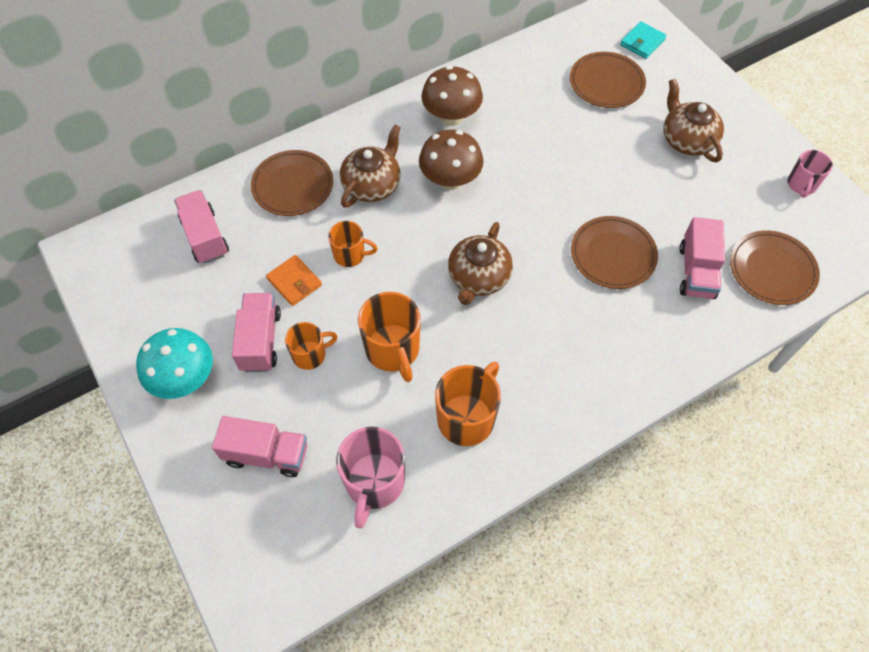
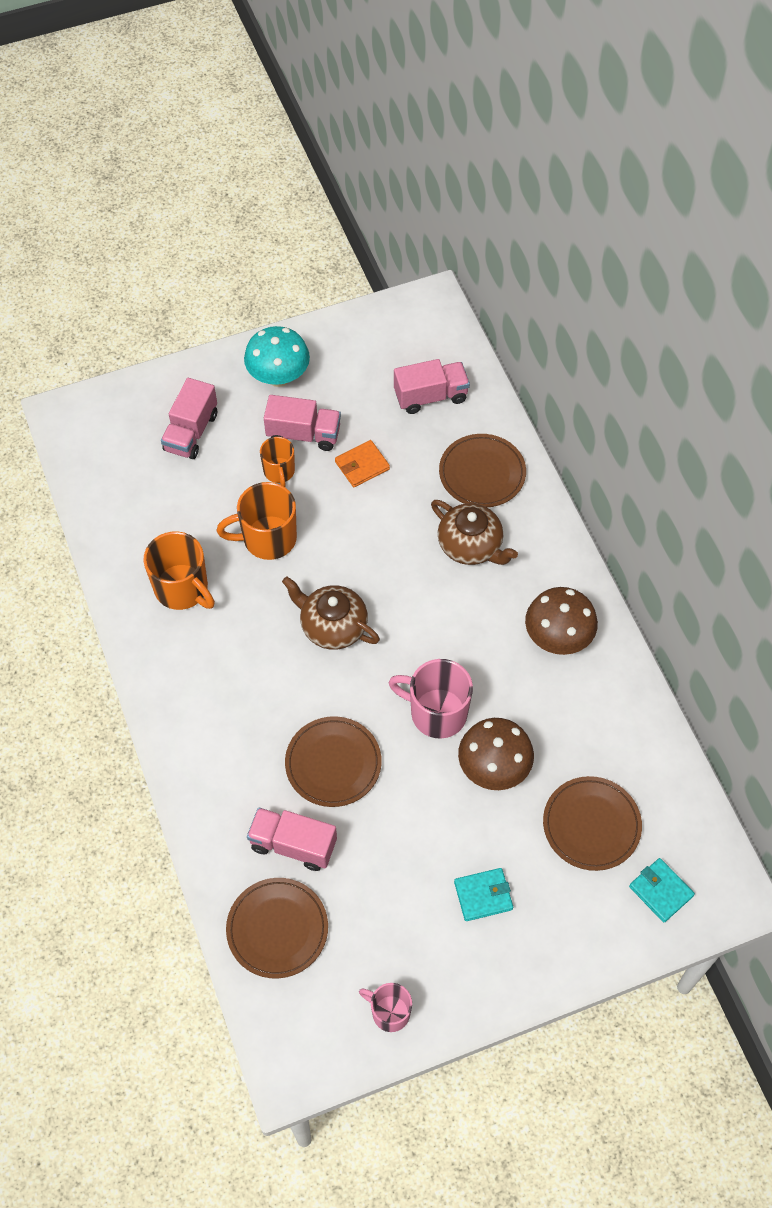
camera: 100 degrees right, 0 degrees up
orange mug [328,221,378,267] -> none
pink mug [336,427,405,529] -> pink mug moved to [388,659,473,739]
brown mushroom [419,129,483,190] -> brown mushroom moved to [458,718,534,790]
brown teapot [664,79,724,162] -> turquoise wallet [454,868,513,921]

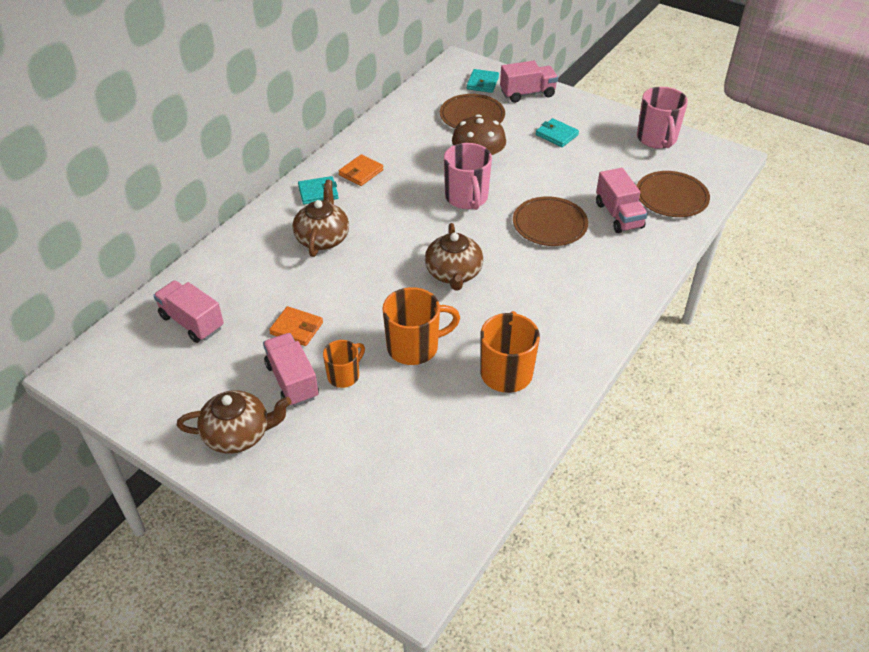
camera: 125 degrees left, 15 degrees down
pink truck [161,378,217,459] -> pink truck moved to [500,61,558,103]
orange mug [217,482,297,560] -> orange mug turned 60 degrees counterclockwise [382,287,460,365]
turquoise mushroom [244,326,310,387] -> brown teapot [177,390,292,453]
pink mug [359,983,412,1032] -> pink mug [637,87,688,149], size x1.65
brown plate [439,434,526,507] -> none
brown mushroom [525,587,598,655] -> orange wallet [339,154,384,186]
none -> turquoise wallet [298,176,339,205]

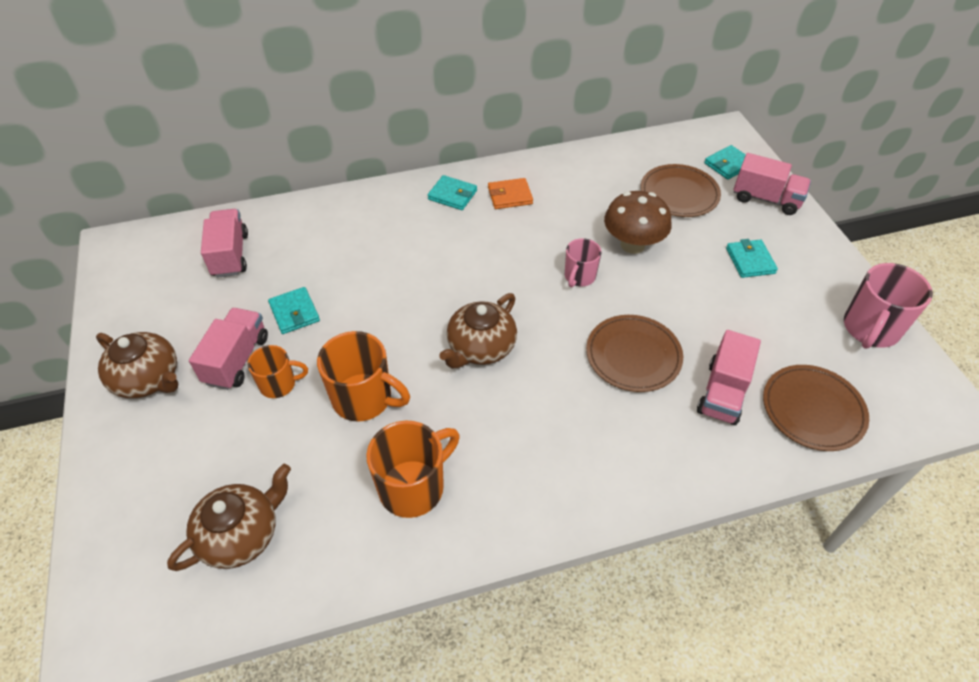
camera: 40 degrees right, 5 degrees up
orange wallet [269,306,323,346] -> turquoise wallet [268,287,320,334]
brown teapot [292,180,349,257] -> brown teapot moved to [167,464,291,571]
pink mug [444,143,492,210] -> pink mug [565,238,601,287], size x0.61

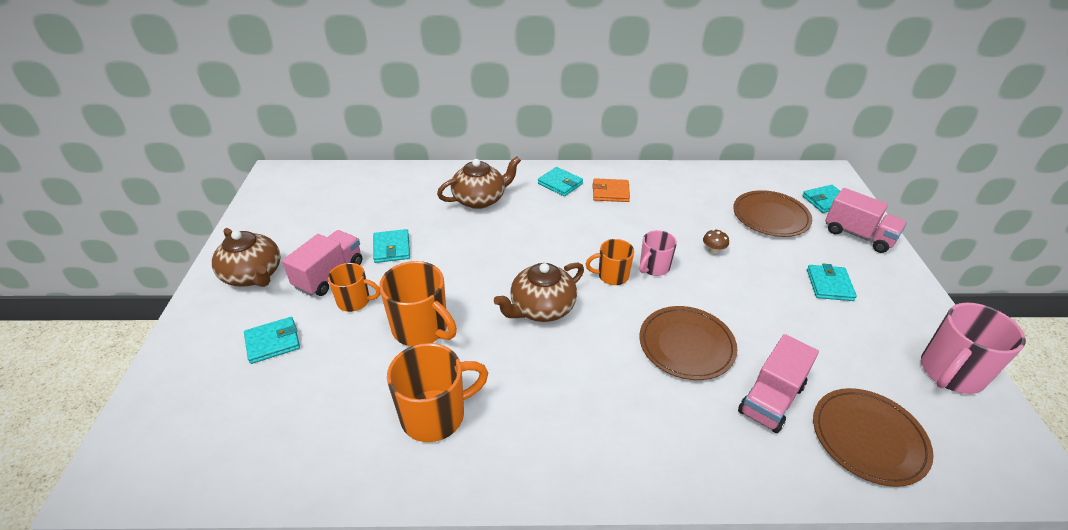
camera: 15 degrees right, 10 degrees down
brown teapot [167,464,291,571] -> brown teapot moved to [437,156,521,209]
pink truck [201,209,248,278] -> none
brown mushroom [604,191,672,254] -> brown mushroom [703,229,729,254], size x0.41
none -> turquoise wallet [244,317,300,364]
none -> orange mug [585,239,634,285]

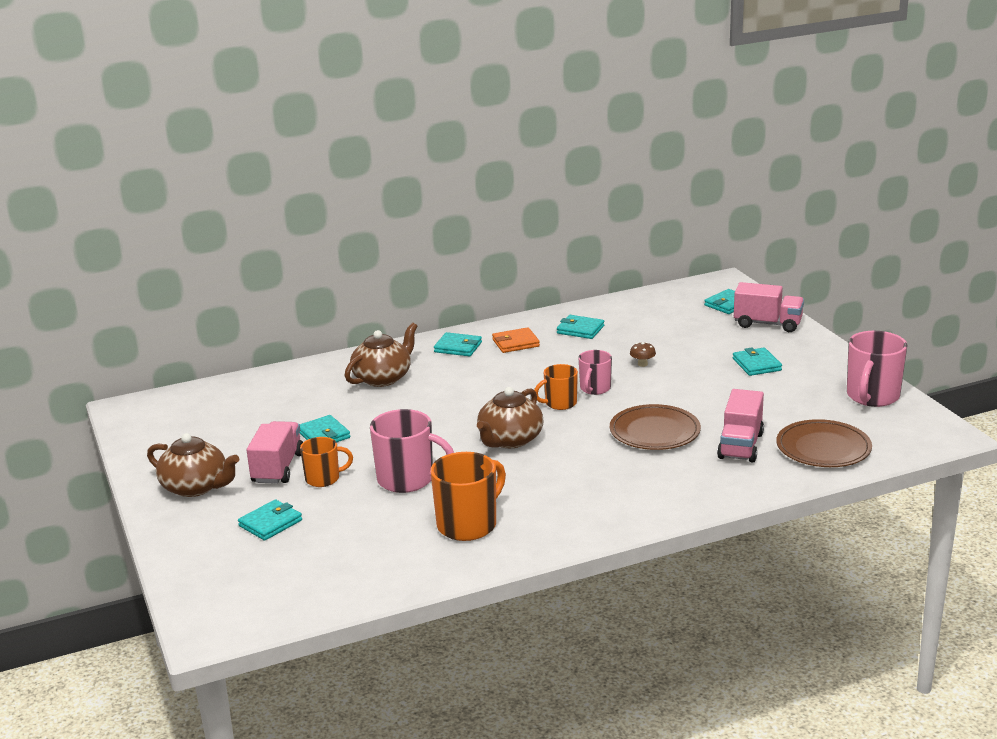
camera: 20 degrees left, 15 degrees down
orange mug [379,261,457,346] -> pink mug [370,409,454,493]
brown plate [733,190,812,237] -> none
none -> turquoise wallet [557,315,604,339]

